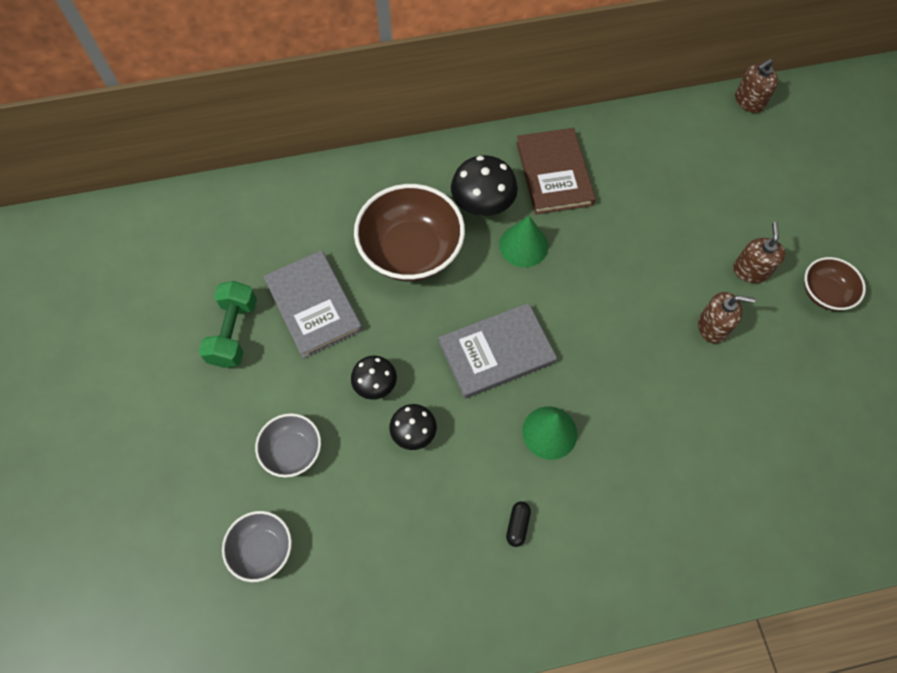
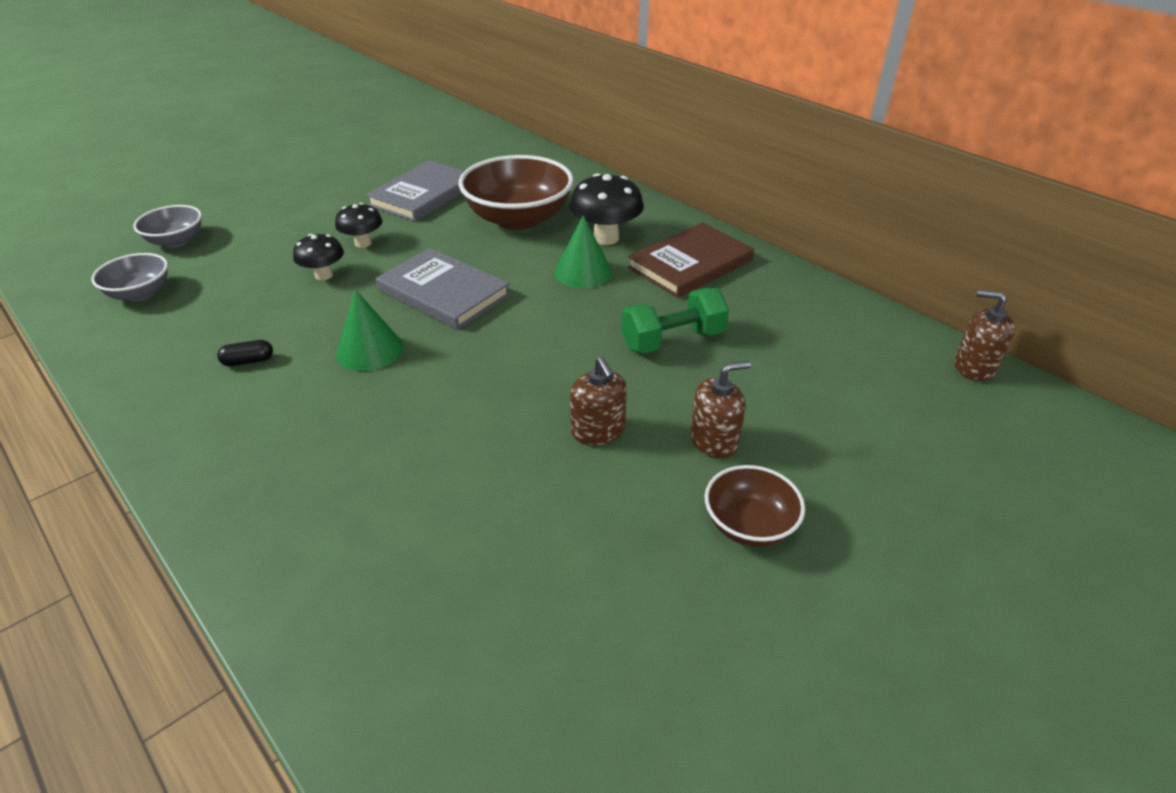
camera: 60 degrees right, 25 degrees down
green dumbbell [199,281,257,368] -> green dumbbell moved to [622,288,729,354]
grey bowl [255,413,321,477] -> grey bowl moved to [91,253,168,301]

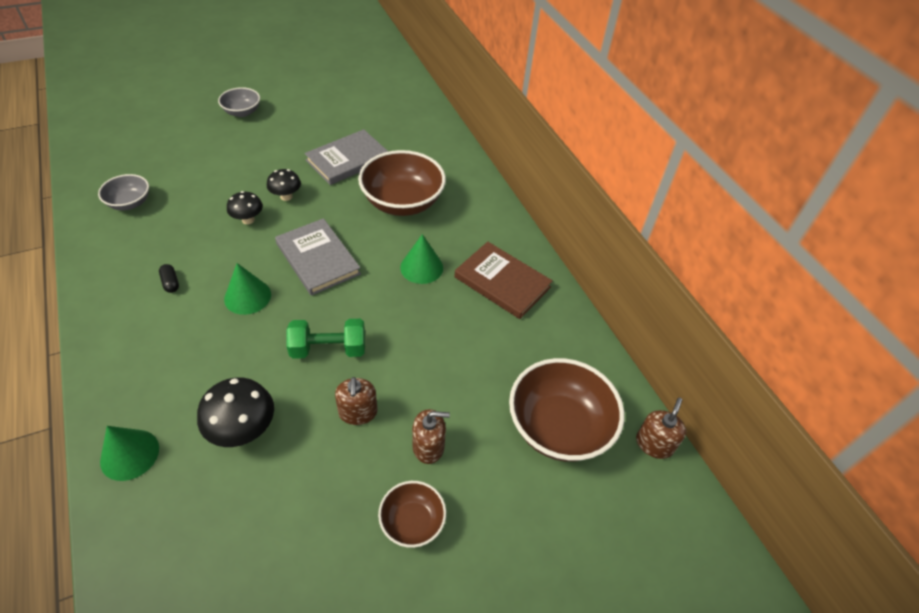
camera: 15 degrees right, 10 degrees up
grey bowl [133,205,202,248] -> grey bowl moved to [218,87,260,117]
black capsule [217,340,273,366] -> black capsule turned 60 degrees clockwise [159,264,179,293]
black mushroom [570,173,644,245] -> black mushroom moved to [197,377,274,447]
green dumbbell [622,288,729,354] -> green dumbbell moved to [286,319,365,359]
brown book [628,222,754,298] -> brown book turned 60 degrees clockwise [454,242,553,319]
brown soap dispenser [955,290,1015,381] -> brown soap dispenser turned 75 degrees clockwise [636,398,686,459]
none -> green cone [100,426,159,481]
none -> brown bowl [509,358,624,462]

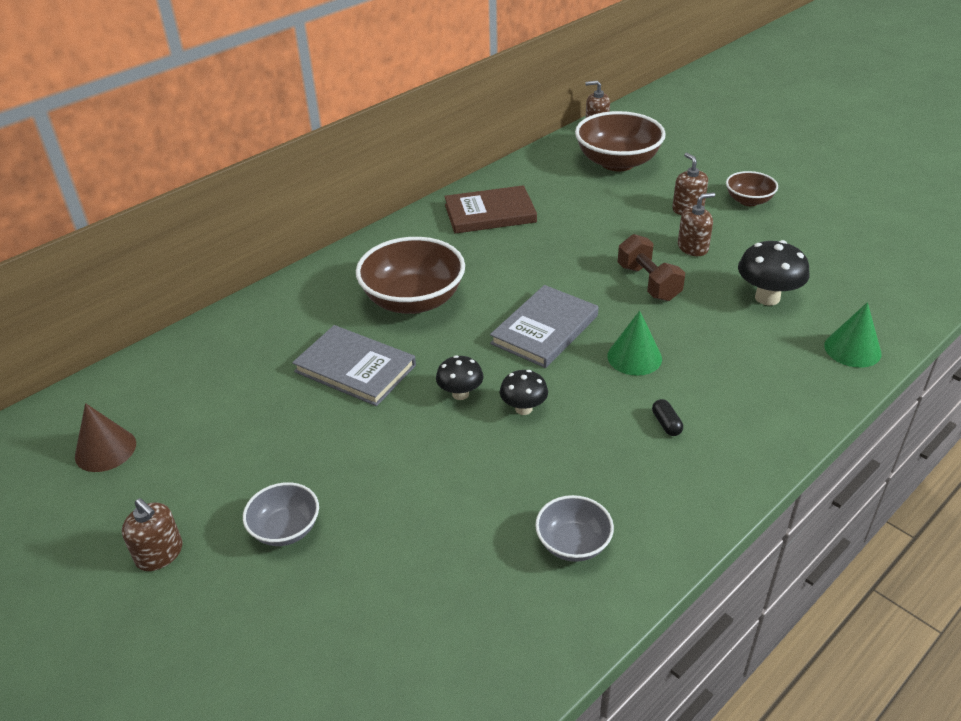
camera: 105 degrees left, 10 degrees down
black capsule [159,264,179,293] -> black capsule turned 60 degrees counterclockwise [652,399,683,436]
green dumbbell [286,319,365,359] -> brown dumbbell [618,234,685,301]
green cone [400,234,443,284] -> none
brown book [454,242,553,319] -> brown book turned 60 degrees clockwise [444,185,537,234]
none -> brown cone [75,403,136,472]
none -> brown soap dispenser [122,498,182,571]

